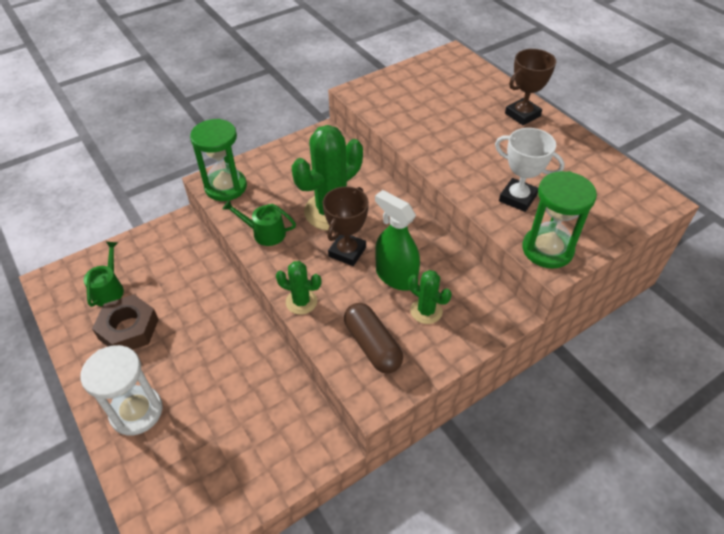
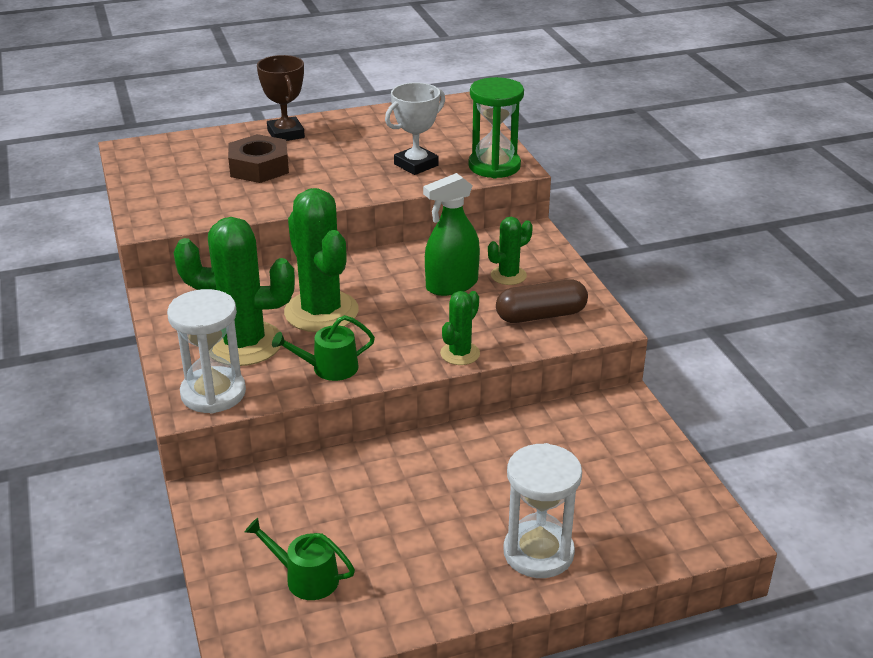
camera: 75 degrees left, 15 degrees down
brown nut [92,294,159,350] -> brown nut moved to [228,134,289,183]
green hourglass [190,119,247,201] -> white hourglass [167,289,246,414]
green watering can [222,200,296,246] -> green watering can turned 45 degrees clockwise [272,315,375,381]
brown trophy [323,186,369,266] -> none
none -> green cactus [173,217,295,366]

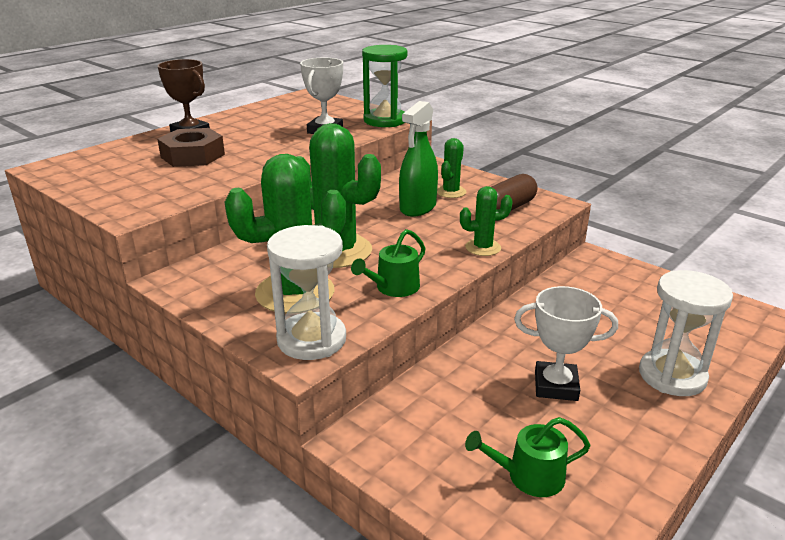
camera: 30 degrees left, 5 degrees down
green cactus [440,291,480,365] -> green cactus turned 75 degrees clockwise [460,186,513,256]
none -> white trophy [514,286,618,401]

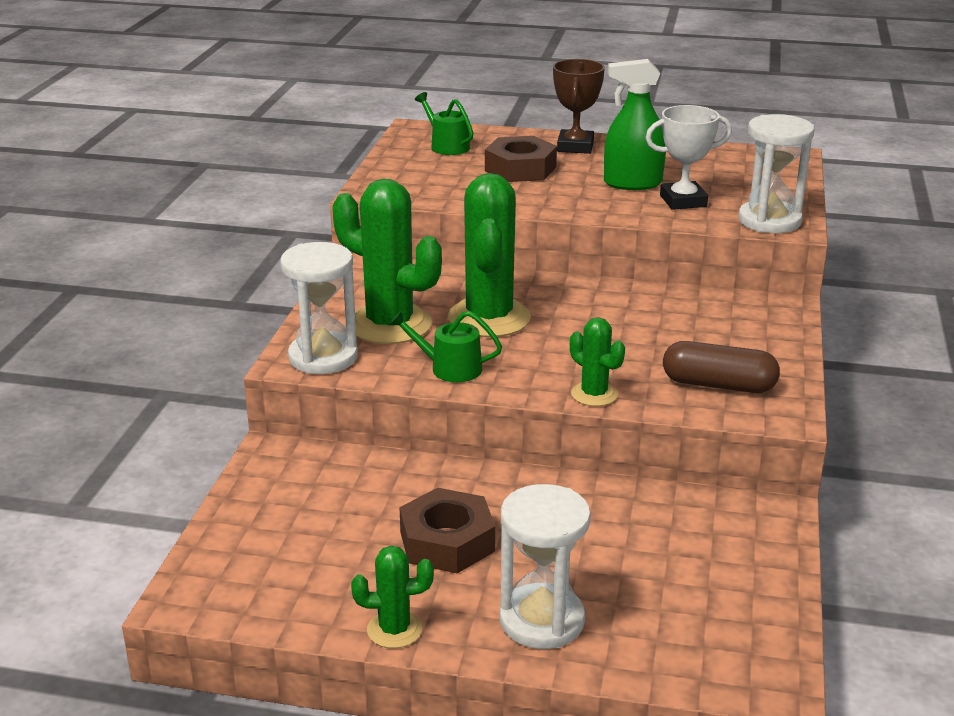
camera: 60 degrees right, 0 degrees up
green hourglass [362,45,407,127] -> white hourglass [738,114,815,233]
green spray bottle [399,101,438,217] -> green spray bottle moved to [604,59,666,190]
green cactus [437,138,466,198] -> green cactus moved to [351,546,434,648]
green watering can [465,417,591,497] -> green watering can moved to [415,92,474,155]
white trophy [514,286,618,401] -> brown nut [399,488,495,573]

